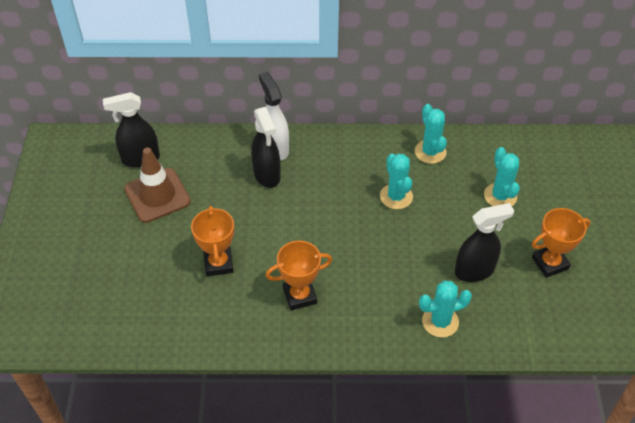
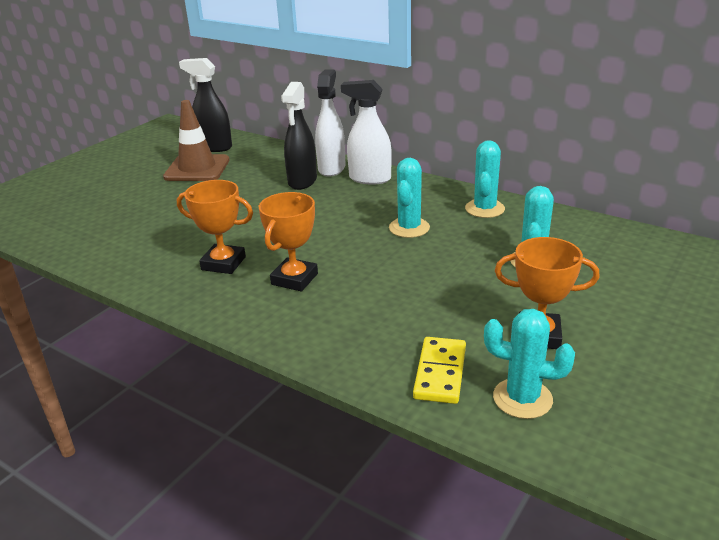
camera: 35 degrees right, 20 degrees down
orange trophy [191,206,234,276] -> orange trophy moved to [259,192,318,291]
turquoise cactus [419,281,472,337] -> turquoise cactus moved to [484,309,575,419]
black spray bottle [455,203,514,282] -> none
none -> white spray bottle [341,80,392,185]
none -> yellow domino [413,337,466,404]

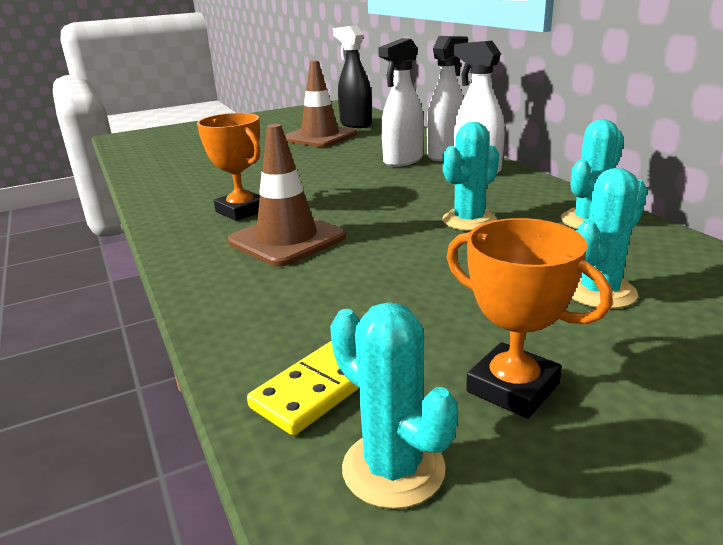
camera: 30 degrees right, 5 degrees down
orange trophy [259,192,318,291] -> brown traffic cone [228,124,346,267]
black spray bottle [281,82,317,190] -> white spray bottle [378,38,424,167]

